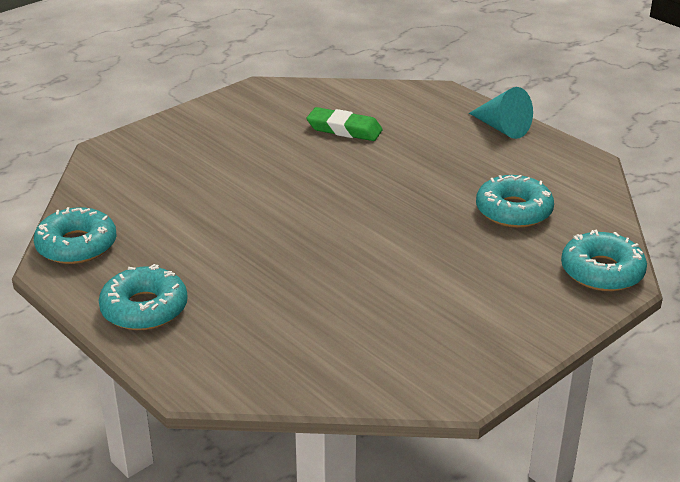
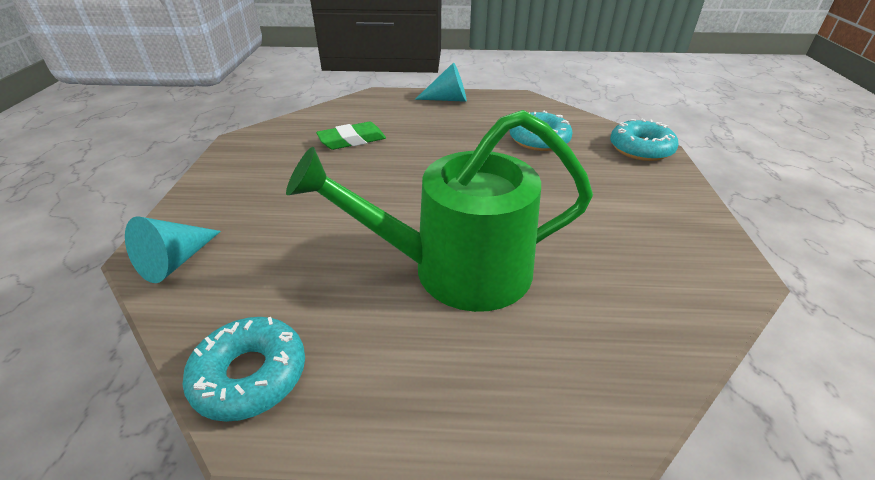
camera: 45 degrees left, 5 degrees up
turquoise donut [99,264,188,330] -> none
none -> turquoise cone [125,216,221,283]
none -> green watering can [286,110,593,312]

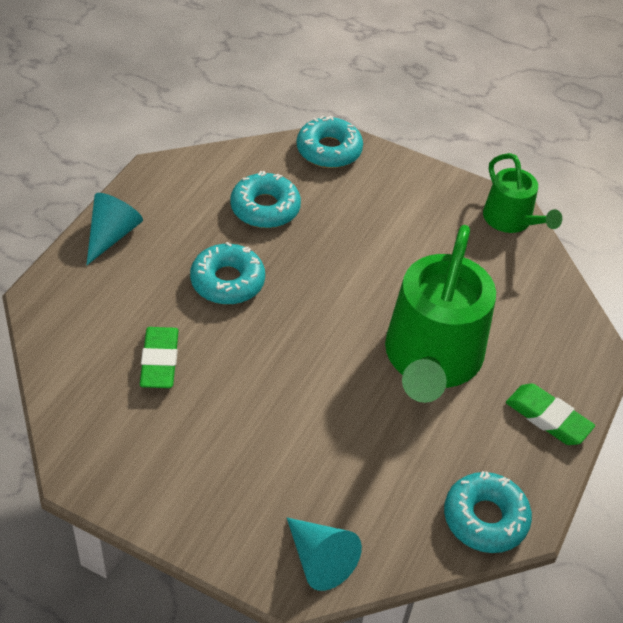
camera: 70 degrees left, 10 degrees up
none -> turquoise donut [190,242,265,305]
none -> green watering can [483,153,562,233]
none -> green eraser [506,384,595,445]

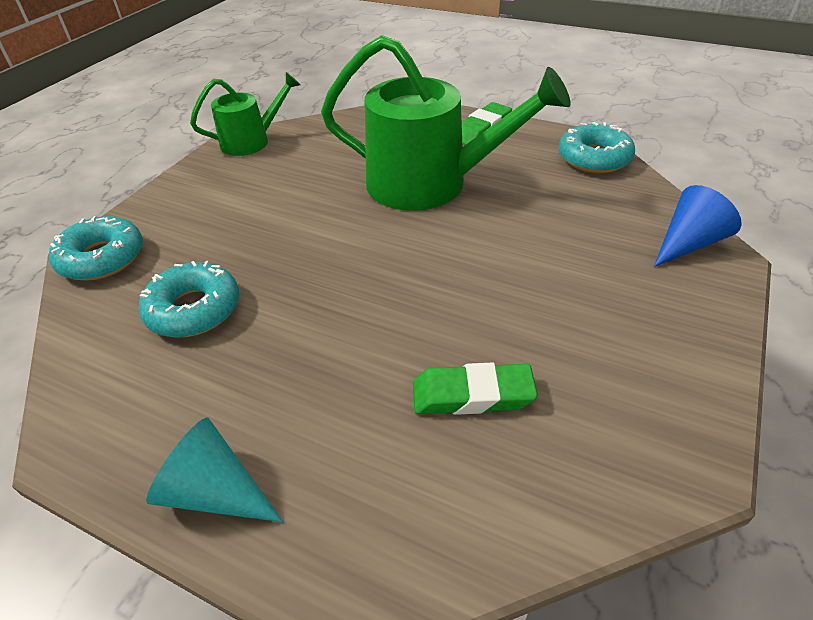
camera: 85 degrees left, 5 degrees down
turquoise donut [190,242,265,305] -> none
turquoise cone [287,518,362,591] -> blue cone [654,185,742,267]

